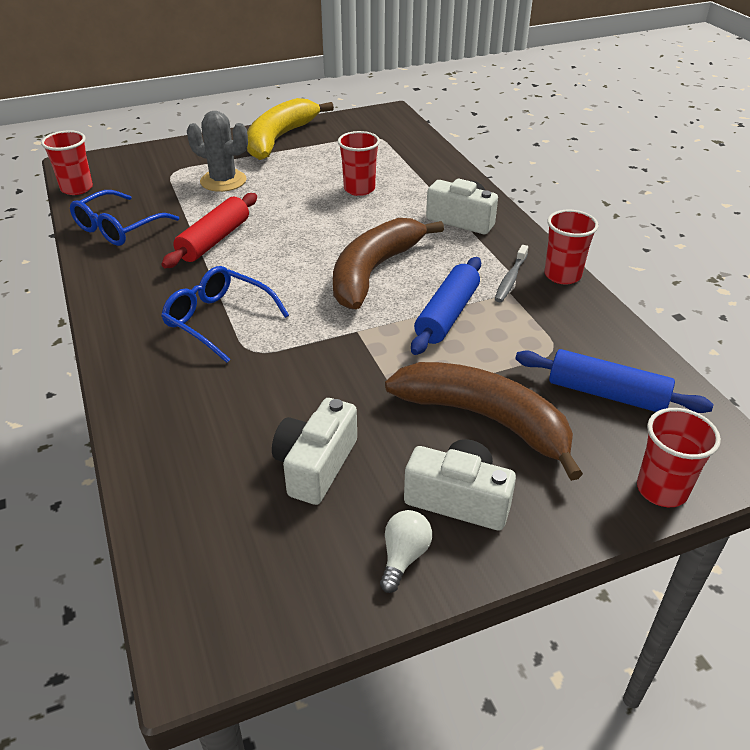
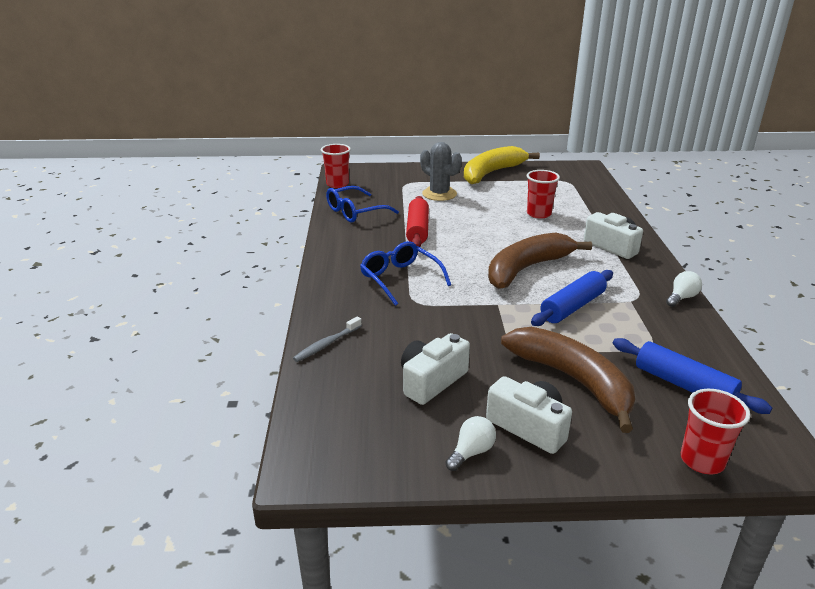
camera: 20 degrees right, 10 degrees down
red rolling pin [161,193,257,268] -> red rolling pin turned 45 degrees counterclockwise [406,196,429,247]
grey toothbrush [495,245,528,302] -> grey toothbrush moved to [293,316,362,362]
red cup [544,210,599,285] -> white light bulb [666,271,702,307]

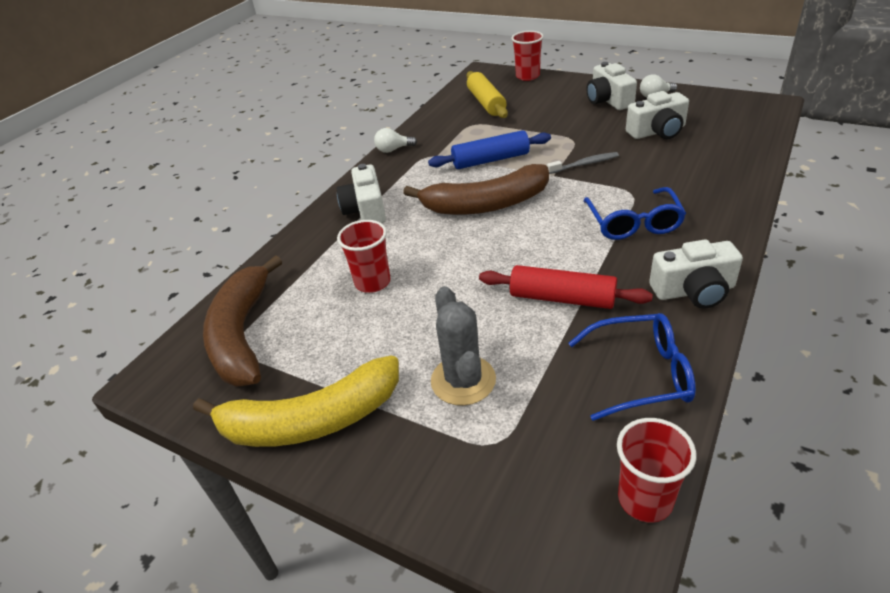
camera: 145 degrees left, 10 degrees up
grey toothbrush [293,316,362,362] -> grey toothbrush moved to [547,152,619,174]
red rolling pin [406,196,429,247] -> red rolling pin turned 75 degrees clockwise [479,265,653,309]
brown banana [501,327,635,433] -> brown banana moved to [203,255,282,387]
blue rolling pin [613,338,772,414] -> yellow rolling pin [466,71,508,118]
none -> white camera [649,239,743,309]

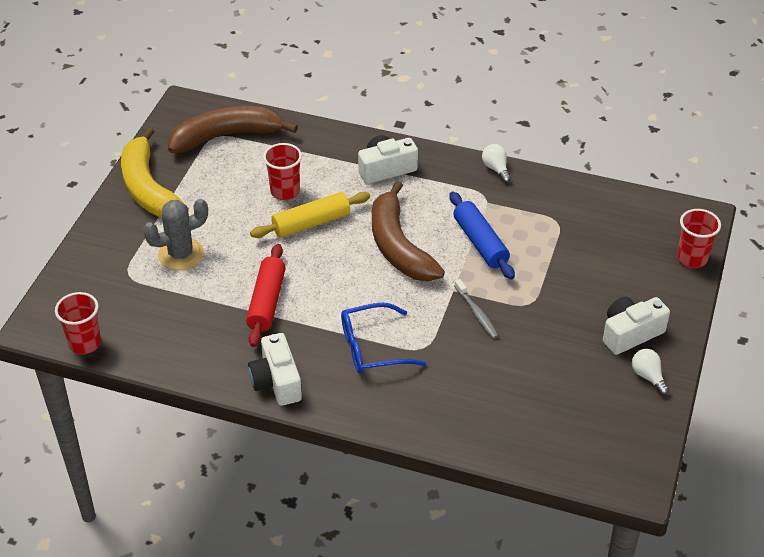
camera: 75 degrees right, 5 degrees up
yellow rolling pin [466,71,508,118] -> yellow rolling pin moved to [250,192,370,238]
blue glasses [568,313,696,421] -> none
white camera [626,91,689,139] -> none

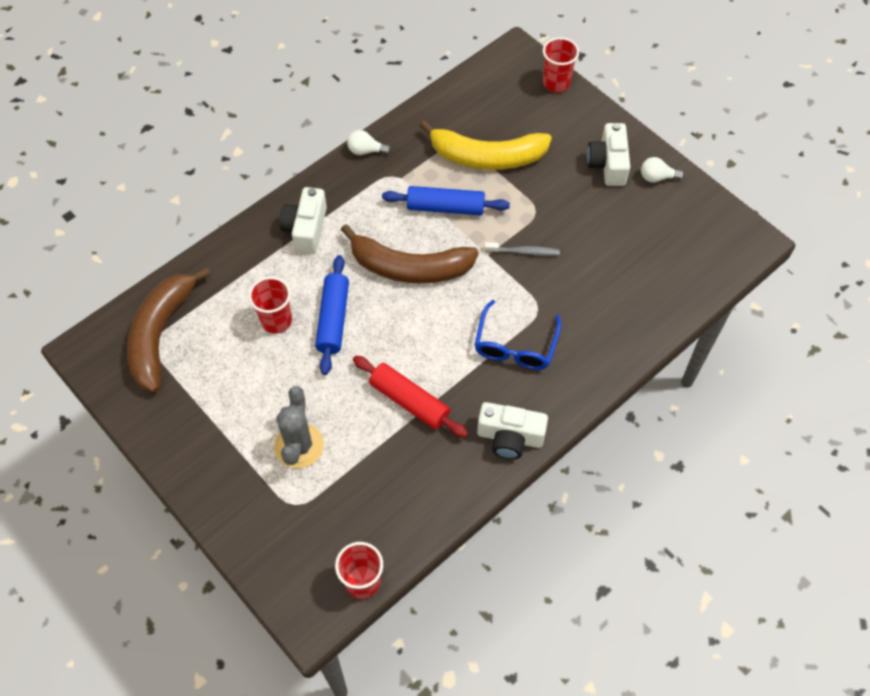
camera: 60 degrees left, 15 degrees up
yellow banana [121,127,189,218] -> yellow banana moved to [420,120,552,170]
yellow rolling pin [250,192,370,238] -> blue rolling pin [315,255,349,375]

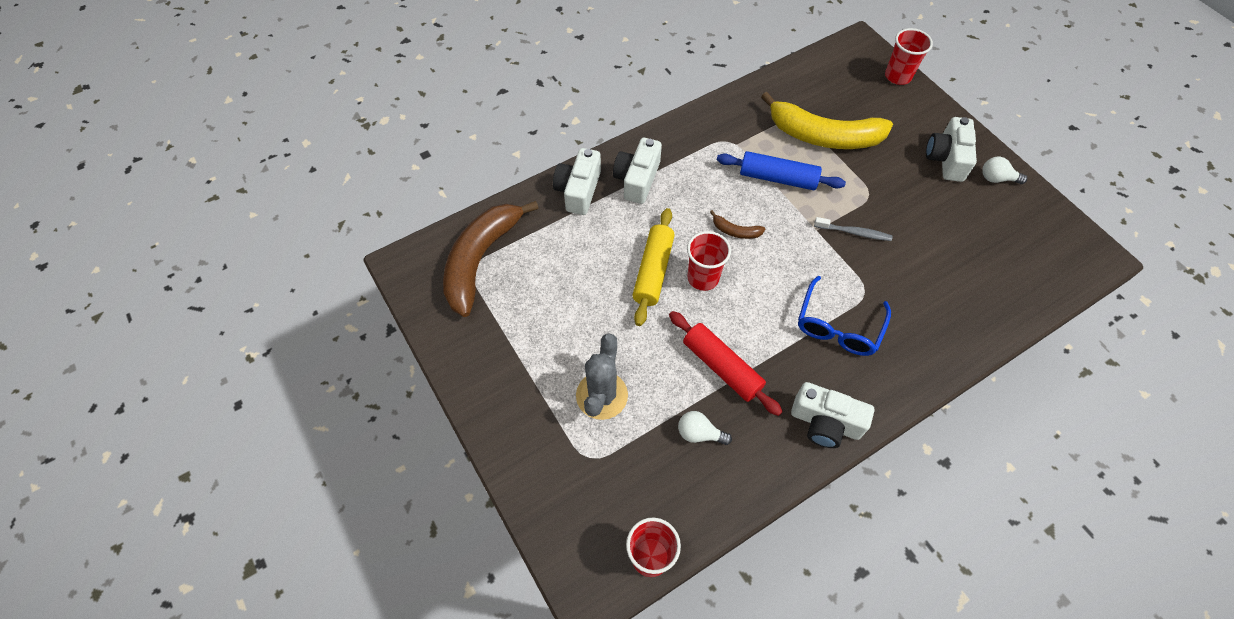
camera: 10 degrees right, 0 degrees up
red cup [248,277,292,334] -> red cup moved to [687,231,731,291]
blue rolling pin [315,255,349,375] -> yellow rolling pin [632,208,675,326]
brown banana [341,224,479,284] -> brown banana [710,210,765,239], size x0.41
white light bulb [347,130,391,155] -> white light bulb moved to [678,411,732,445]
none -> white camera [553,148,601,215]

